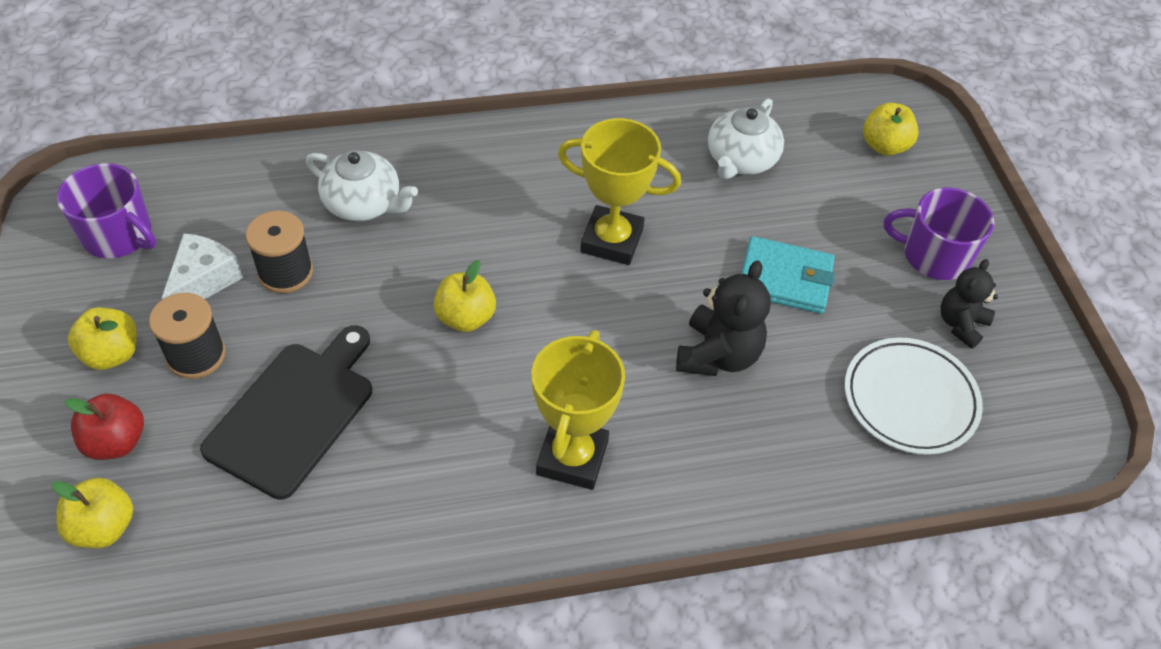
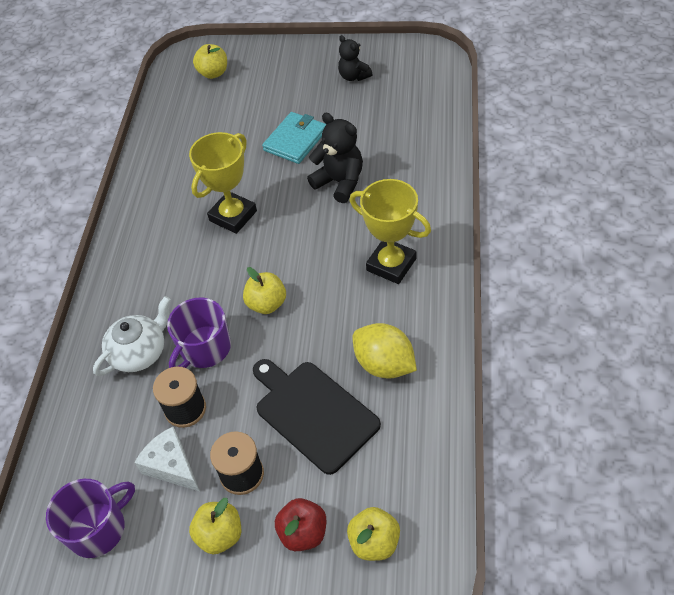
camera: 65 degrees left, 0 degrees up
white teapot [708,98,784,179] -> none
white plate [844,338,983,455] -> none
purple mug [884,188,994,280] -> purple mug moved to [167,298,231,368]
none -> yellow lemon [352,323,417,379]

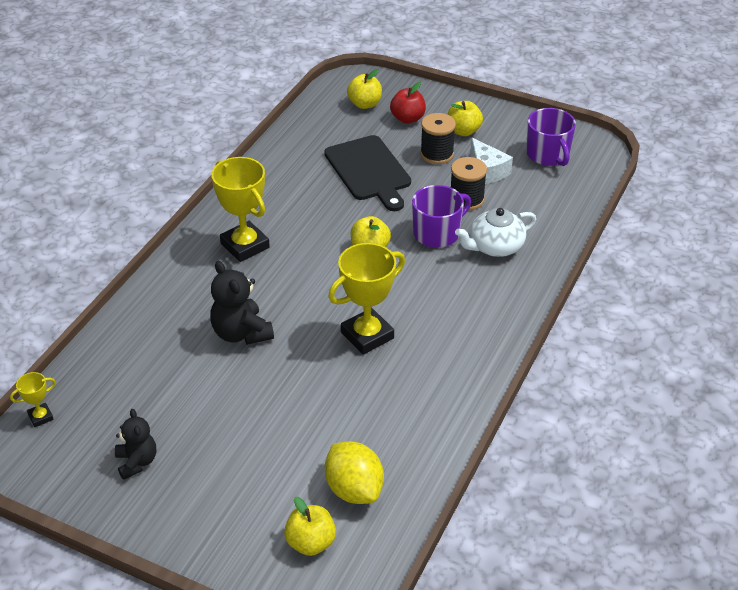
camera: 165 degrees left, 10 degrees down
purple mug [46,479,135,558] -> purple mug turned 90 degrees counterclockwise [526,108,576,166]
turquoise wallet [262,112,327,164] -> none
yellow lemon [352,323,417,379] -> yellow lemon moved to [325,441,384,504]
none -> yellow trophy [10,372,56,427]

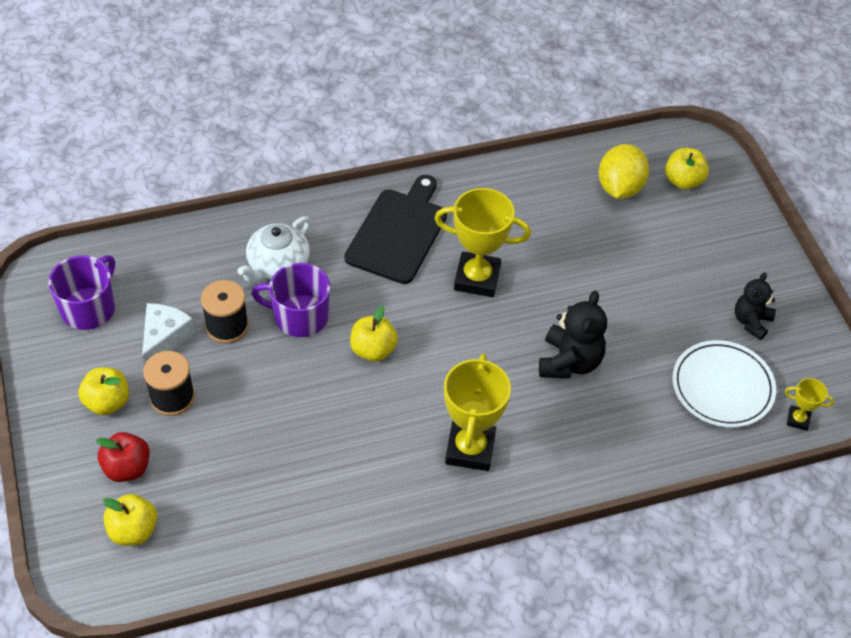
camera: 135 degrees left, 10 degrees up
black cutting board [324,135,411,211] -> black cutting board moved to [344,175,447,284]
white teapot [455,208,536,257] -> white teapot turned 105 degrees clockwise [237,216,311,283]
none -> white plate [672,340,776,428]

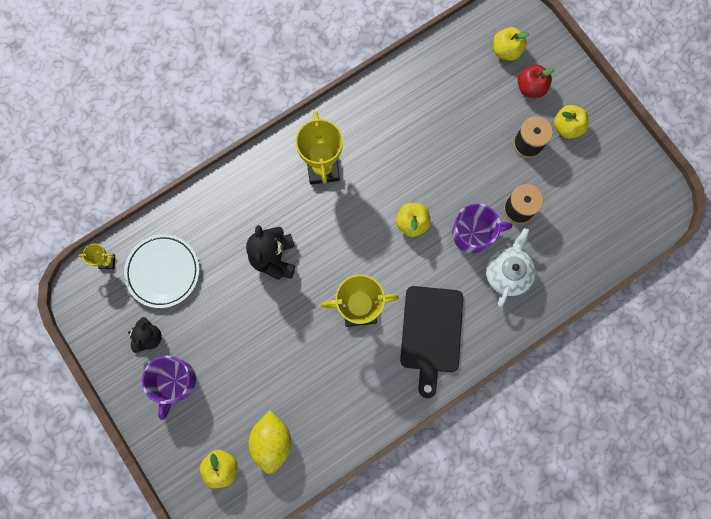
camera: 165 degrees right, 25 degrees up
purple mug [48,255,115,330] -> purple mug moved to [142,356,196,420]
white cheese [142,303,195,365] -> none

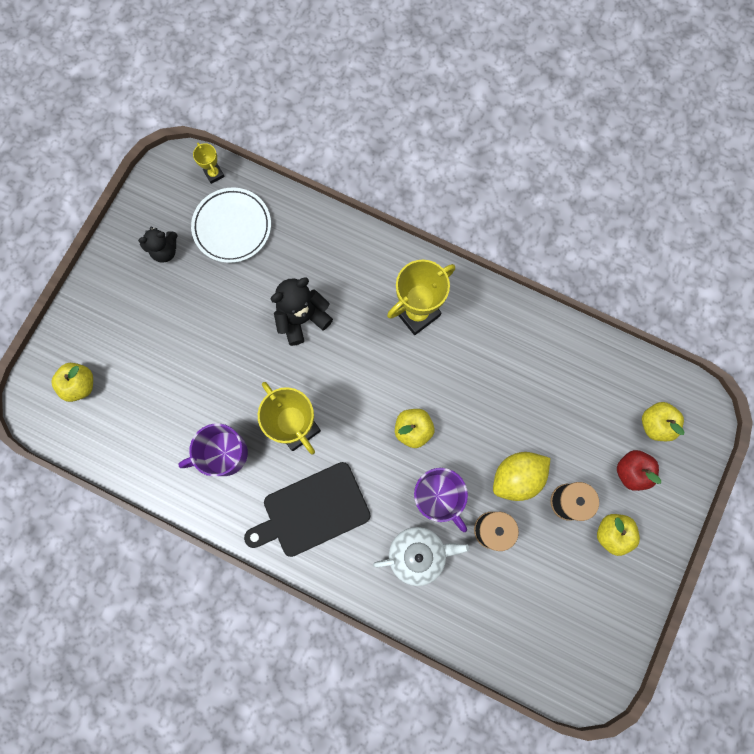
camera: 60 degrees right, 0 degrees up
purple mug [142,356,196,420] -> purple mug moved to [178,423,248,476]
yellow lemon [248,411,291,474] -> yellow lemon moved to [493,452,550,501]

